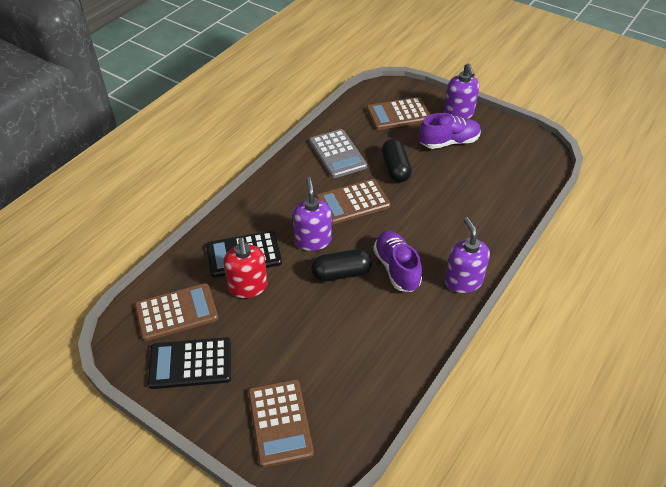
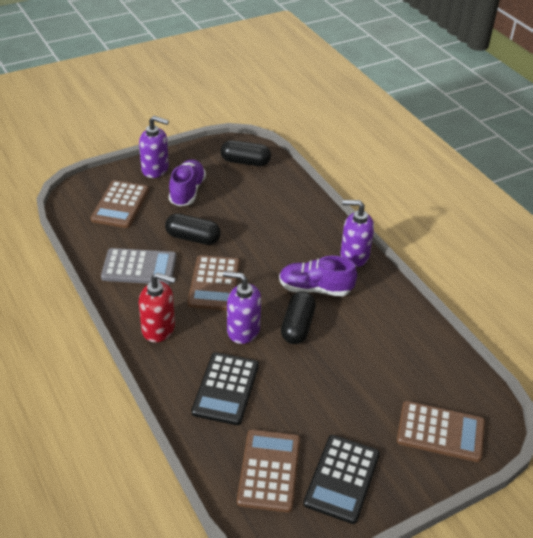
camera: 65 degrees left, 5 degrees down
red soap dispenser [224,238,267,298] -> red soap dispenser moved to [139,273,176,342]
none -> black capsule [220,140,271,166]

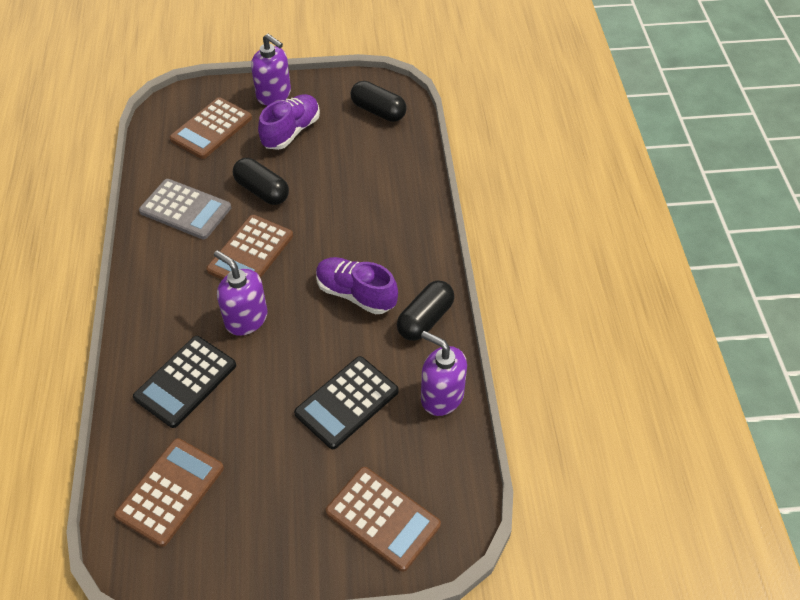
camera: 25 degrees right, 10 degrees up
red soap dispenser [139,273,176,342] -> none
black capsule [281,291,316,344] -> black capsule moved to [397,280,455,341]
black calculator [303,435,380,524] -> black calculator moved to [294,356,399,449]
purple soap dispenser [340,200,374,267] -> purple soap dispenser moved to [421,331,467,416]

